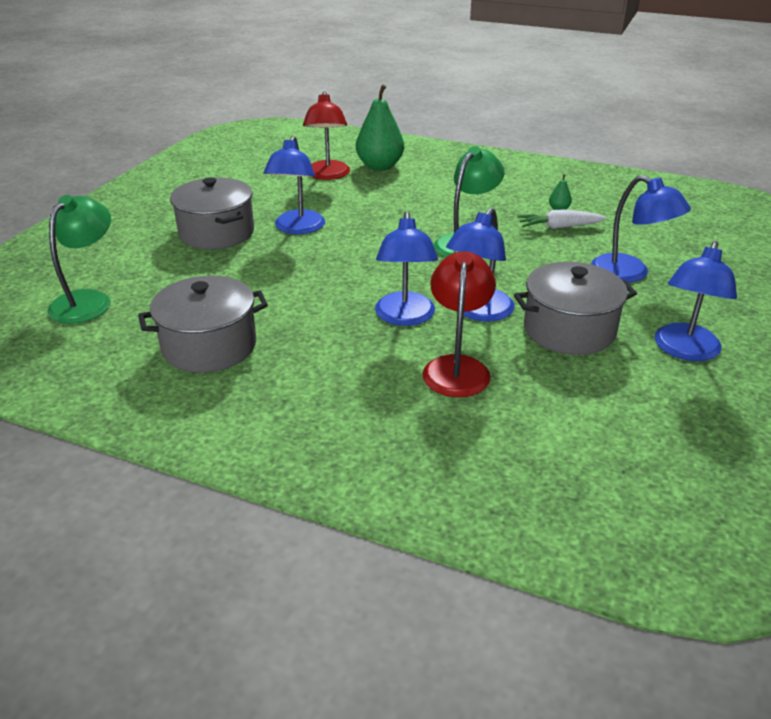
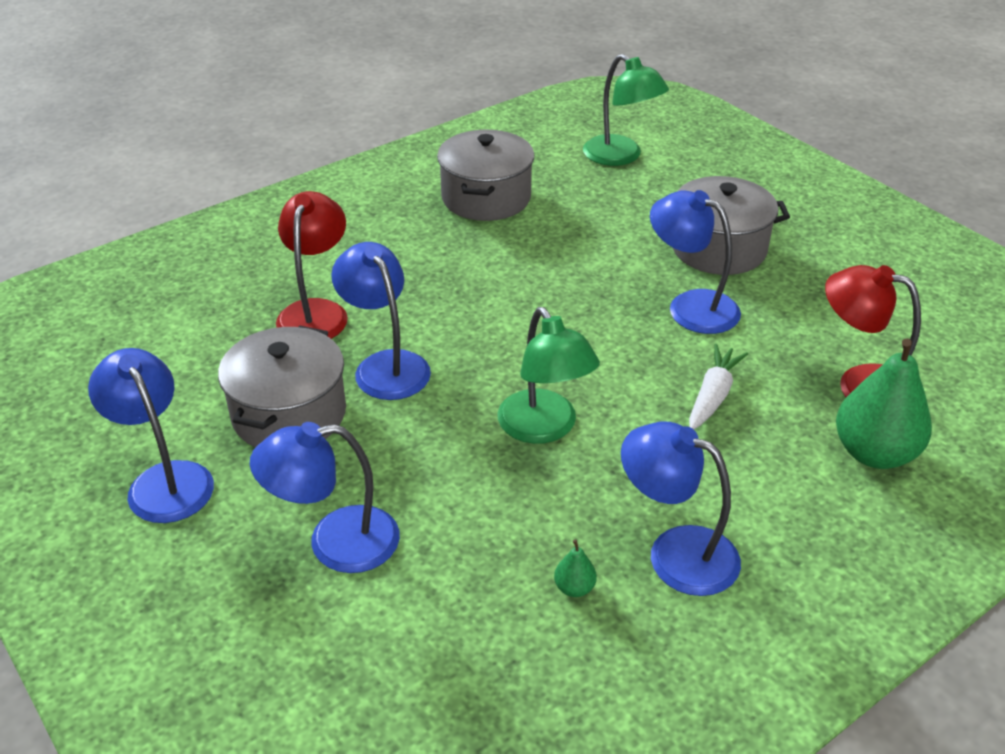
camera: 120 degrees right, 5 degrees up
blue lamp [375,212,438,326] -> blue lamp moved to [621,422,741,596]
red lamp [422,251,496,397] -> red lamp turned 120 degrees counterclockwise [276,191,348,339]
white carrot [517,209,607,229] -> white carrot moved to [689,344,748,430]

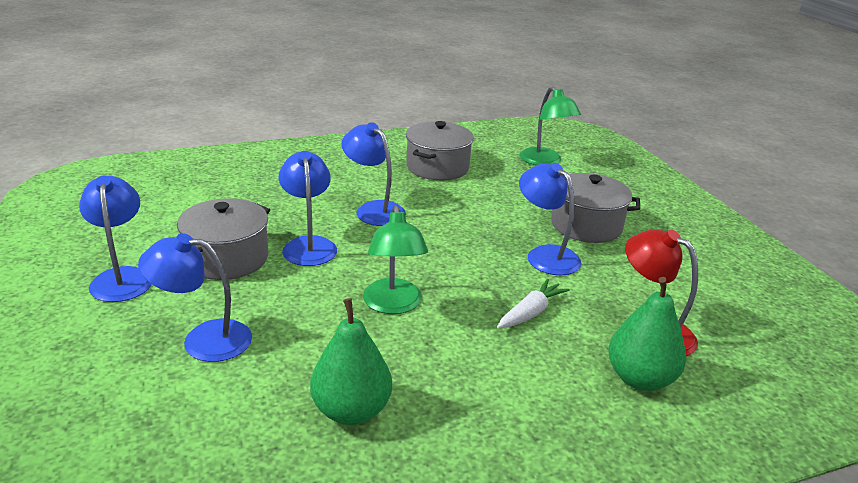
camera: 15 degrees right, 10 degrees down
red lamp [276,191,348,339] -> none
green pear [554,539,597,597] -> green pear [310,298,392,425], size x2.40
blue lamp [621,422,741,596] -> blue lamp moved to [341,122,406,226]

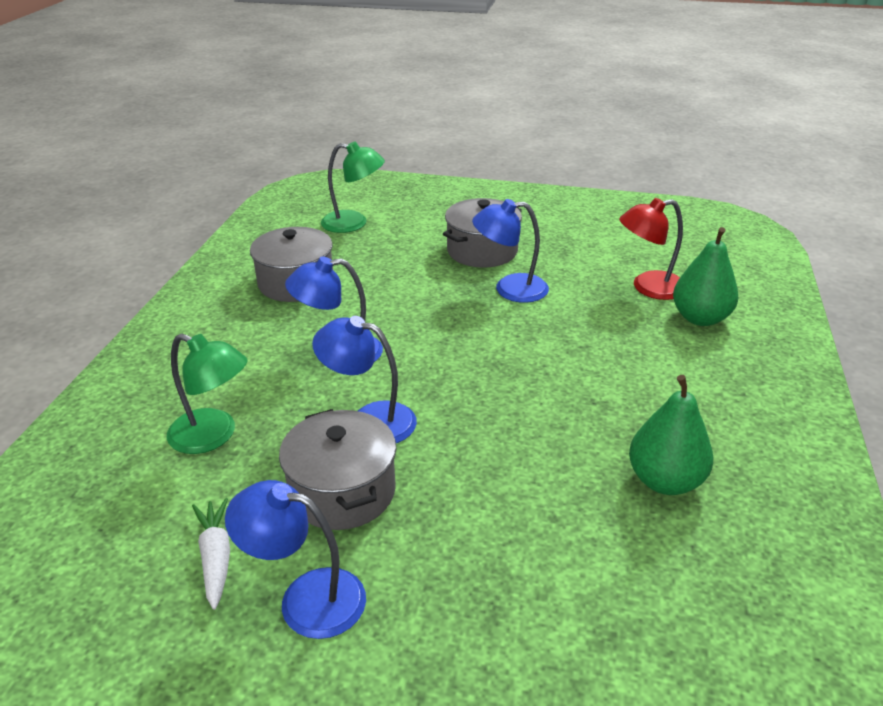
camera: 55 degrees left, 5 degrees up
blue lamp [138,233,252,362] -> none
green lamp [363,205,428,314] -> green lamp moved to [167,334,248,454]
white carrot [497,279,570,328] -> white carrot moved to [192,498,230,610]

